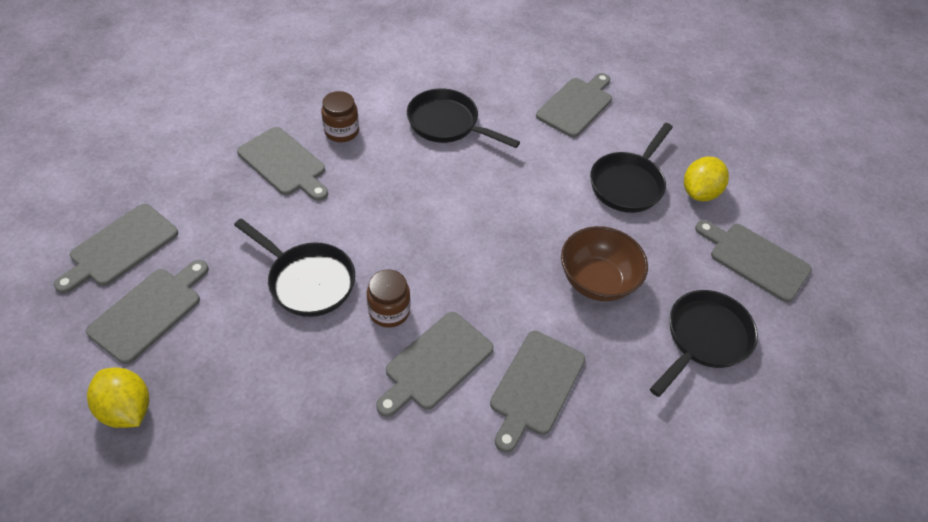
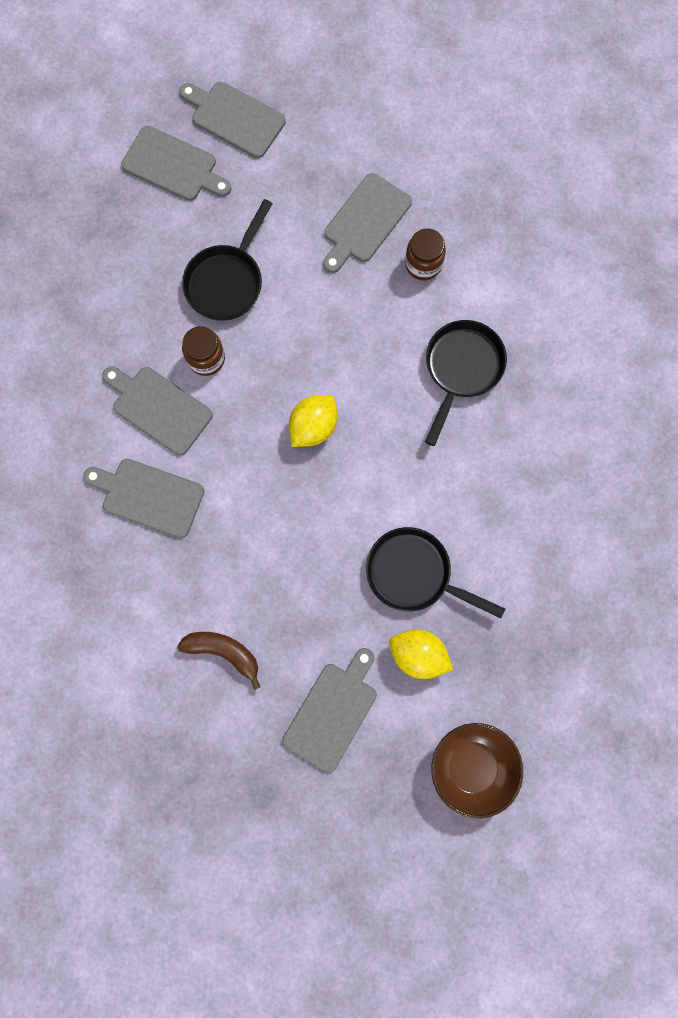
camera: 85 degrees right, 25 degrees up
yellow lemon [87,367,149,428] -> yellow lemon moved to [289,395,338,447]
grey cutting board [536,73,612,137] -> none
brown bowl [561,226,648,301] -> brown bowl moved to [431,723,523,818]
black pan [650,290,758,397] -> brown banana [177,632,260,690]

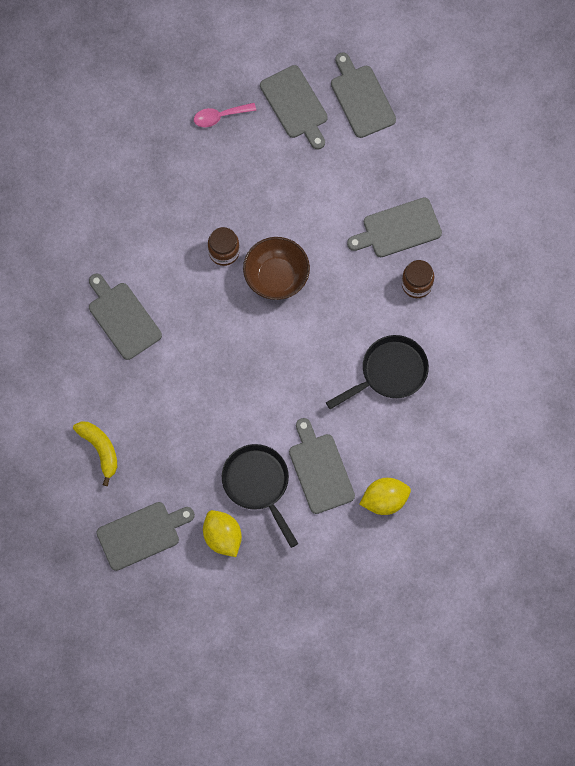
camera: 35 degrees right, 5 degrees down
grey cutting board [102,366,213,456] -> grey cutting board moved to [289,418,355,514]
brown banana [177,632,260,690] -> yellow banana [73,422,117,486]
black pan [182,199,273,321] -> none
yellow lemon [289,395,338,447] -> yellow lemon moved to [359,478,411,515]
brown bowl [431,723,523,818] -> brown bowl moved to [243,237,310,300]
none -> pink spoon [194,103,256,127]

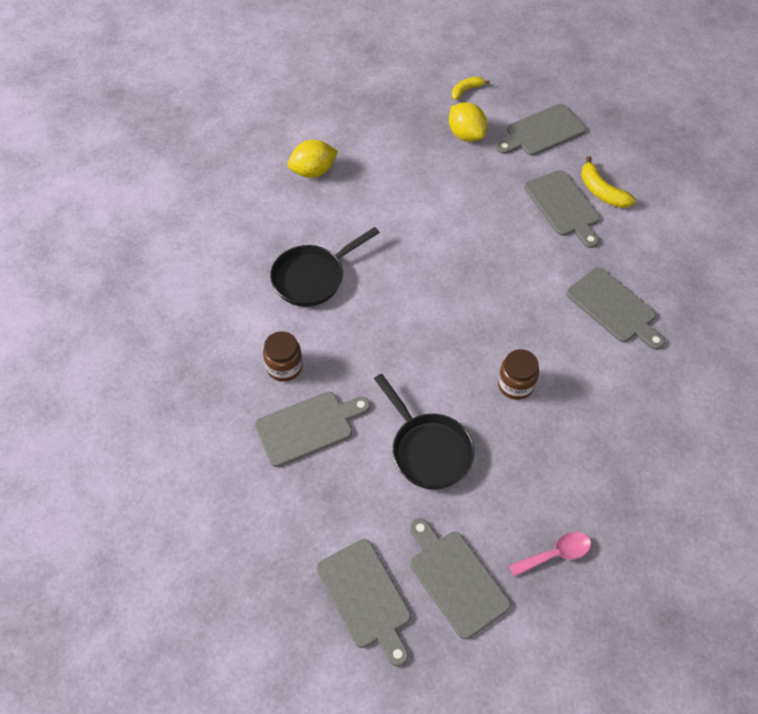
camera: 175 degrees right, 15 degrees down
black pan [222,444,298,548] -> black pan moved to [374,374,475,489]
brown bowl [243,237,310,300] -> none
grey cutting board [289,418,355,514] -> grey cutting board moved to [524,170,600,248]
none -> yellow banana [452,77,490,100]

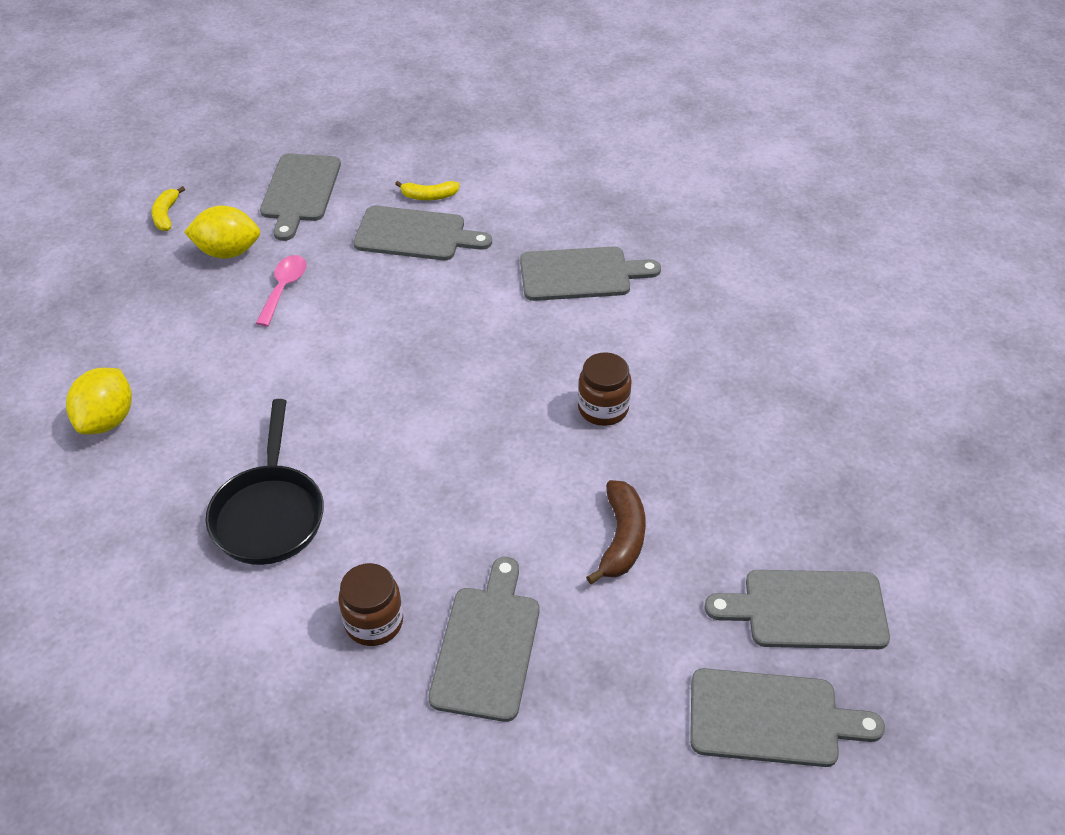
camera: 55 degrees left, 10 degrees down
black pan [374,374,475,489] -> brown banana [586,480,646,584]
pink spoon [509,532,591,577] -> pink spoon moved to [256,255,306,326]
yellow banana [581,156,636,208] -> yellow banana [395,181,459,200], size x0.66

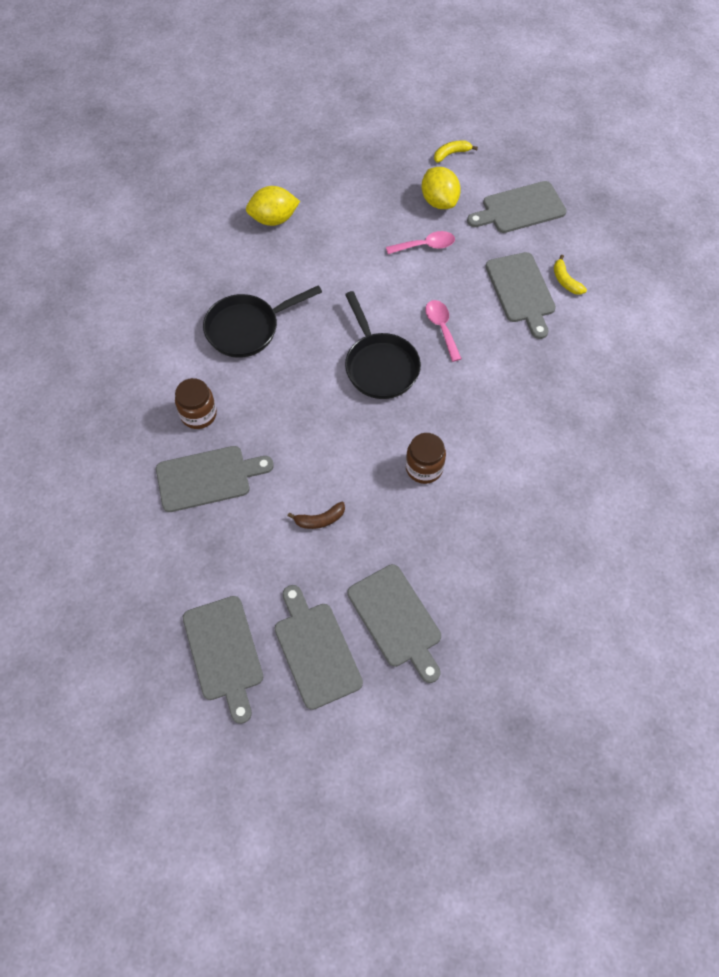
camera: 65 degrees right, 15 degrees up
grey cutting board [520,247,661,301] -> grey cutting board moved to [347,564,441,683]
brown banana [586,480,646,584] -> brown banana [287,502,345,529], size x0.66
none -> black pan [345,291,421,399]
none -> pink spoon [425,300,462,362]

